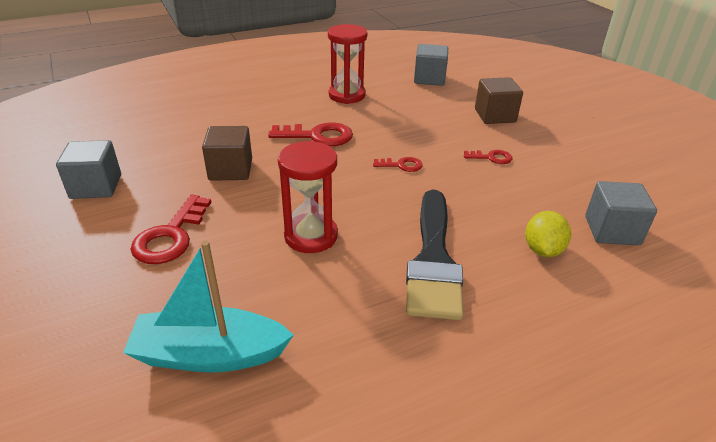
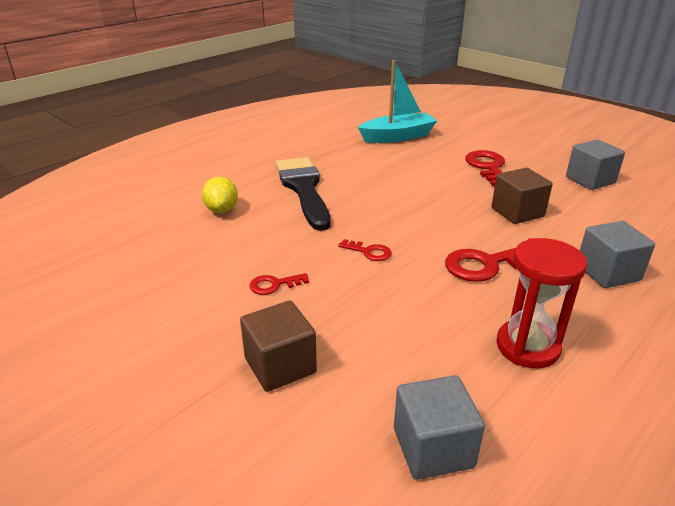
camera: 160 degrees right, 5 degrees down
red hourglass [278,141,338,253] -> none
red key [373,157,423,172] -> red key turned 135 degrees counterclockwise [338,239,392,261]
grey cube [585,181,657,245] -> grey cube moved to [580,221,655,288]

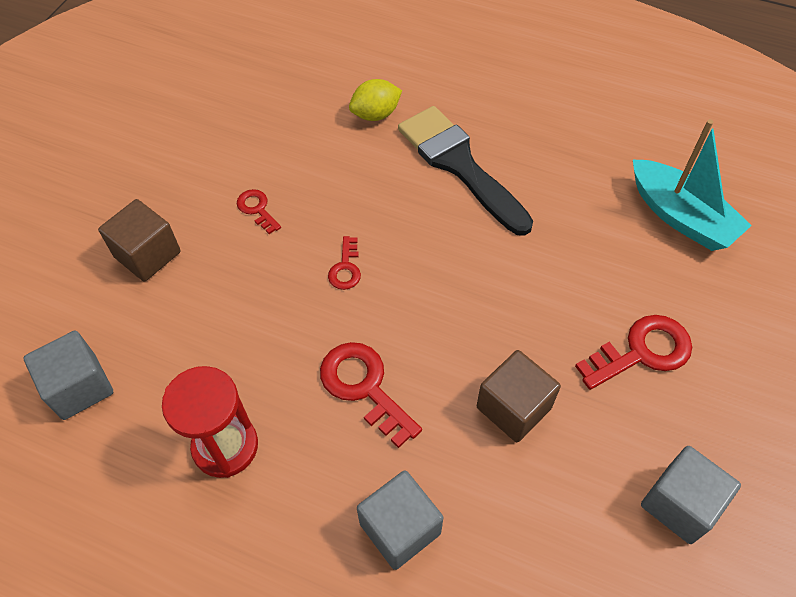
camera: 70 degrees right, 25 degrees up
black brush [276,157,331,231] -> black brush turned 90 degrees counterclockwise [398,106,533,236]

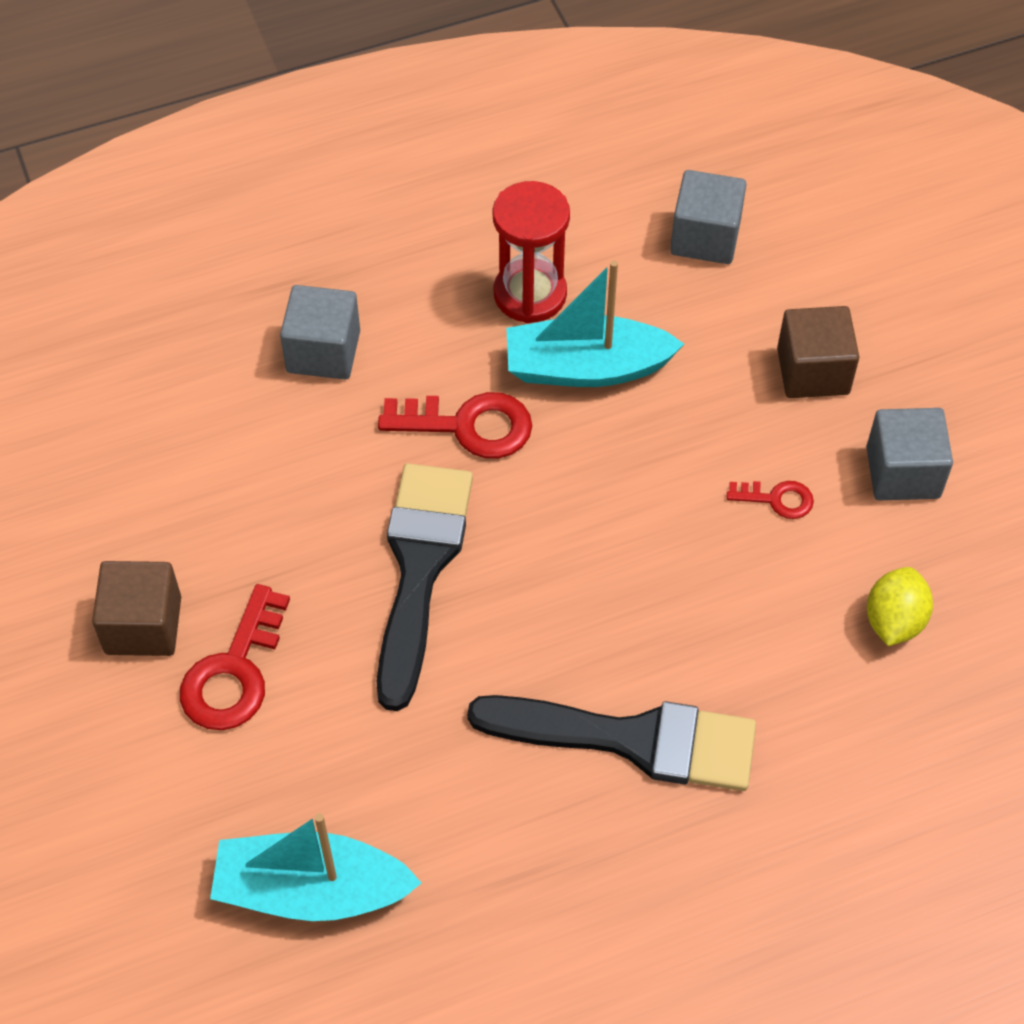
camera: 135 degrees right, 0 degrees up
red key [328,236,361,290] -> none
yellow lemon [349,79,402,121] -> yellow lemon moved to [867,567,933,646]
brown cube [477,350,561,442] -> brown cube moved to [92,561,181,656]
grey cube [641,446,741,544] -> grey cube moved to [866,408,953,500]
none -> black brush [377,463,473,711]
none -> turquoise boat [507,260,684,387]

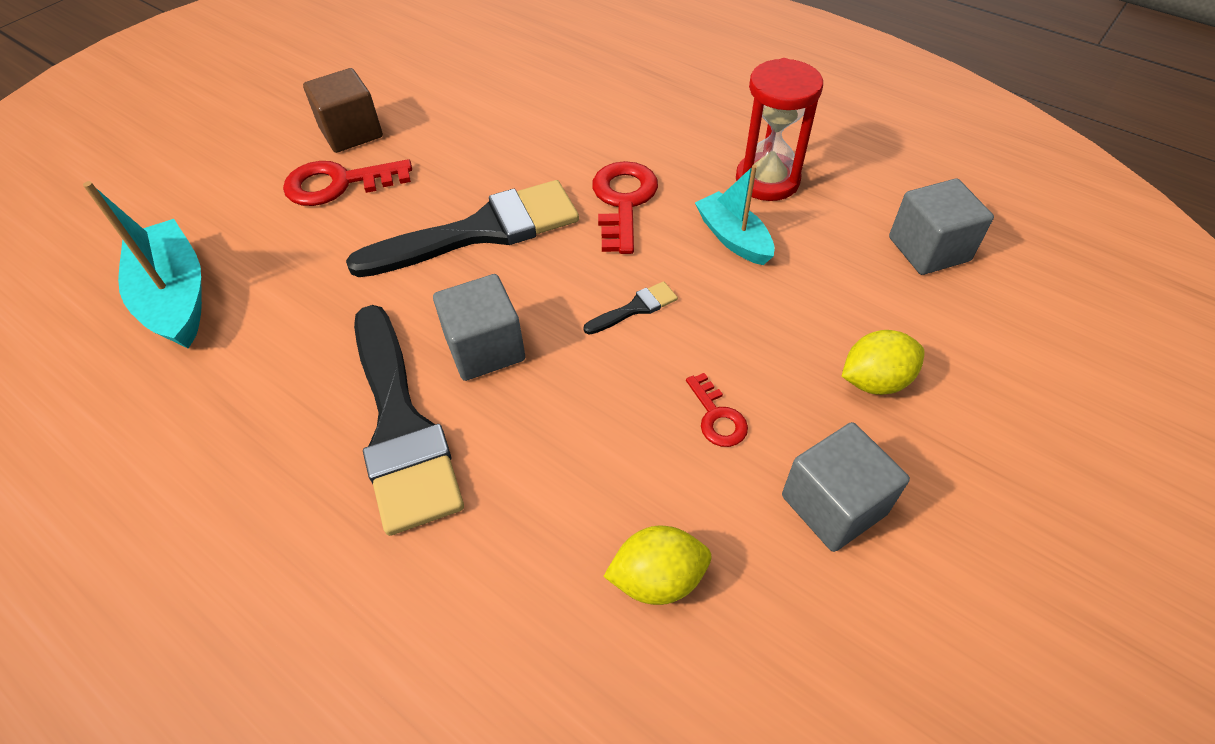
camera: 60 degrees right, 5 degrees down
grey cube [280,285,360,380] -> grey cube moved to [433,274,525,381]
red key [378,392,532,459] -> red key turned 150 degrees counterclockwise [592,161,658,254]
turquoise boat [507,260,684,387] -> turquoise boat [695,165,774,265], size x0.64
brown cube [777,306,859,398] -> yellow lemon [842,330,925,395]
none -> black brush [583,281,678,335]

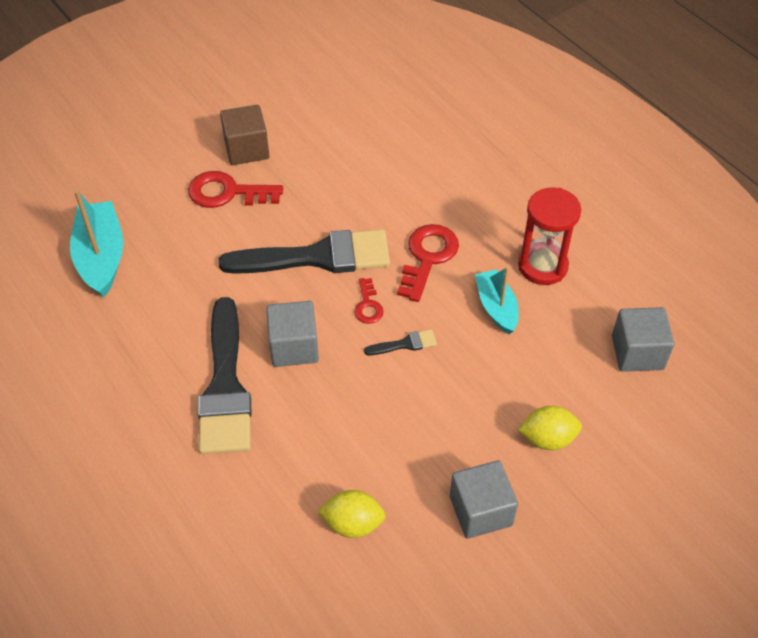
camera: 15 degrees right, 0 degrees up
red key [686,373,748,447] -> red key moved to [354,278,384,324]

